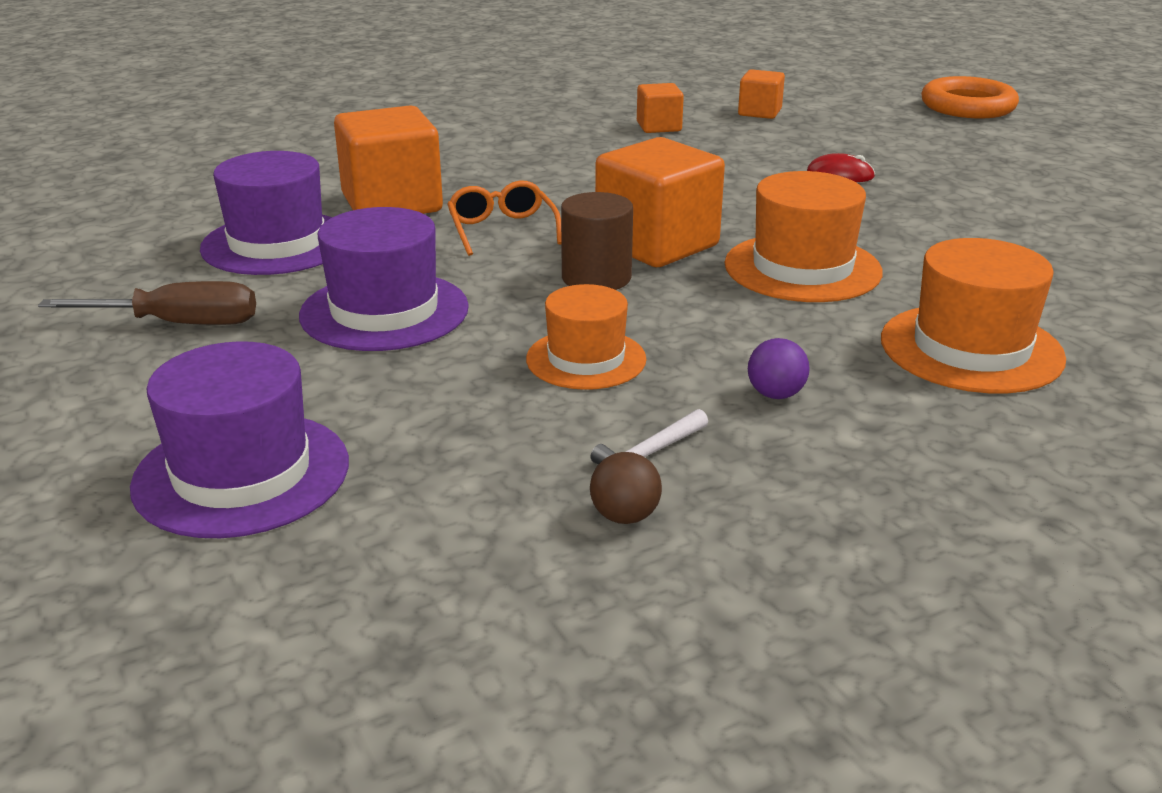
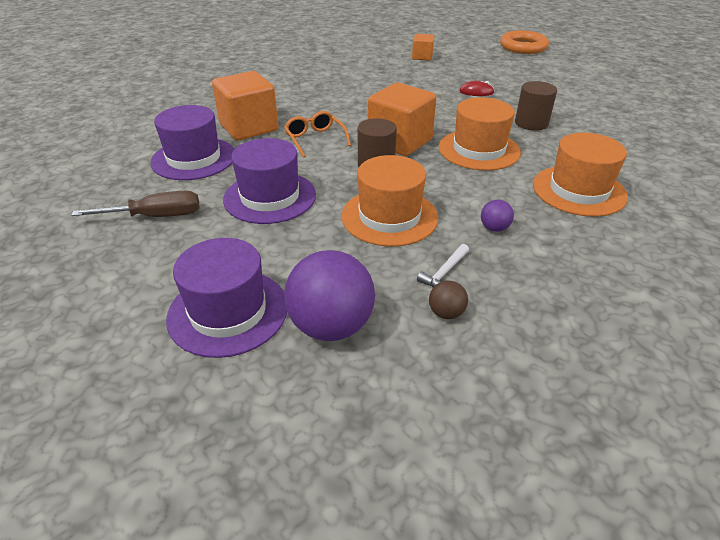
camera: 10 degrees left, 10 degrees up
orange hat [526,284,647,390] -> orange hat [342,155,438,247], size x1.50
orange cube [637,83,684,133] -> none
none -> purple ball [284,250,375,341]
none -> brown cylinder [515,81,557,131]

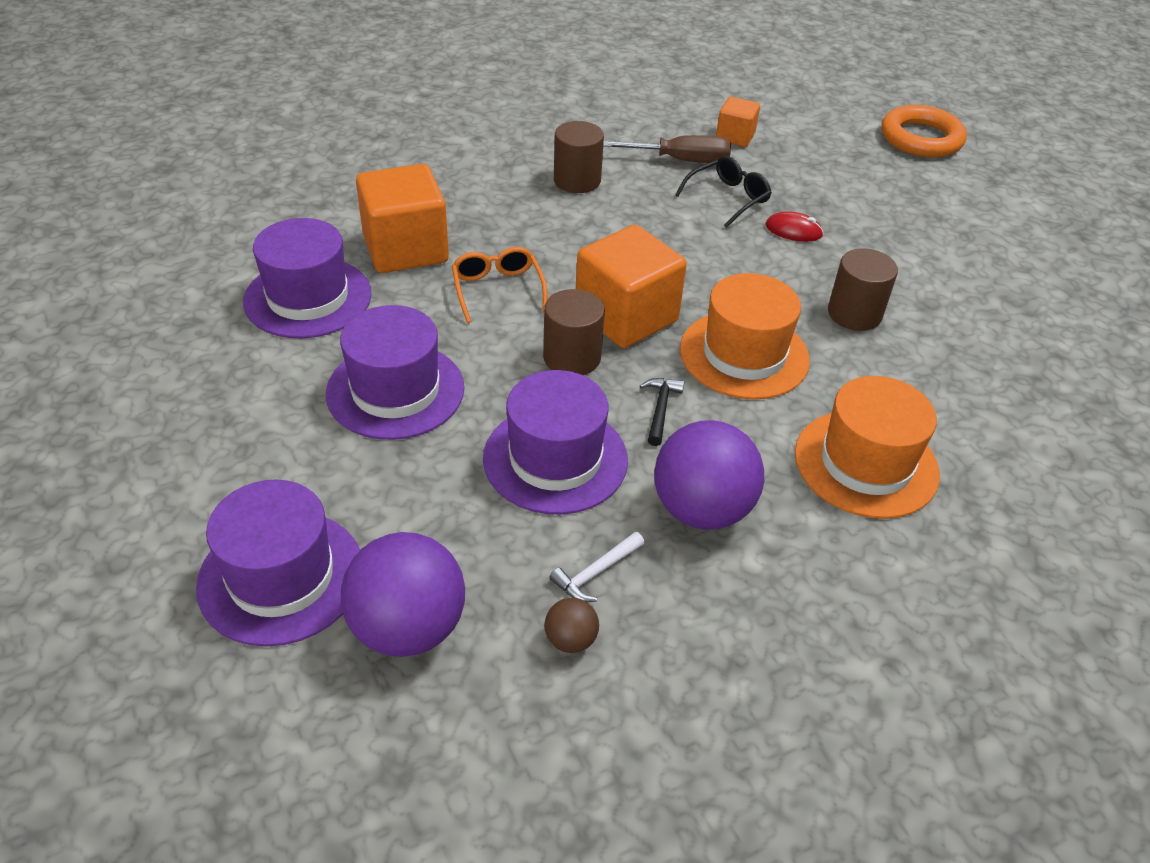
camera: 10 degrees right, 5 degrees up
brown screwdriver [71,191,199,217] -> brown screwdriver moved to [603,135,731,163]
orange hat [342,155,438,247] -> purple hat [483,370,628,515]
purple ball [481,200,514,232] -> purple ball [654,420,764,530], size x2.21
none -> brown cylinder [554,121,604,193]
none -> black hammer [640,378,684,446]
none -> black glasses [675,156,772,228]

